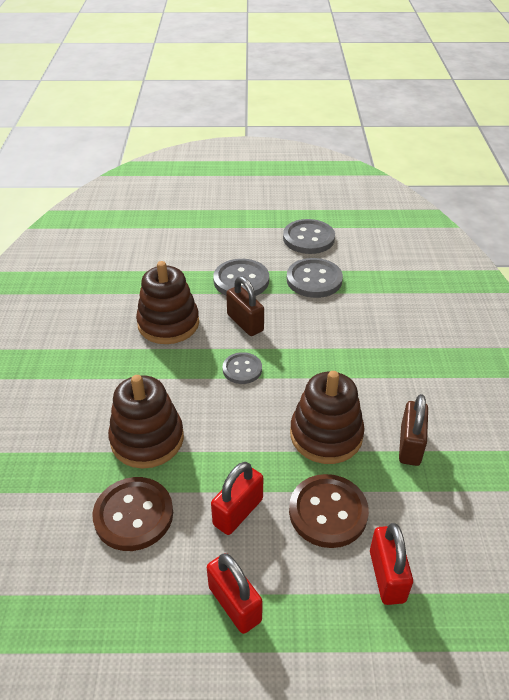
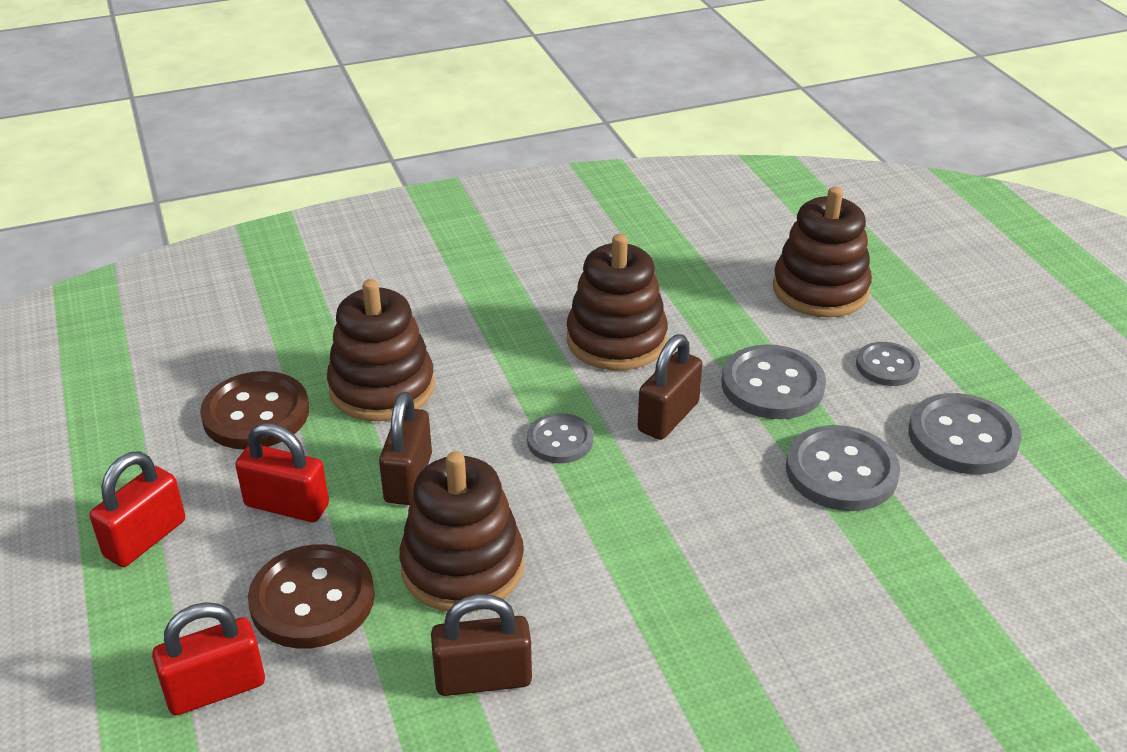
camera: 70 degrees right, 5 degrees down
none -> brown padlock [379,392,432,505]
none -> brown stacking toy [773,187,872,318]
none -> grey button [856,342,920,386]

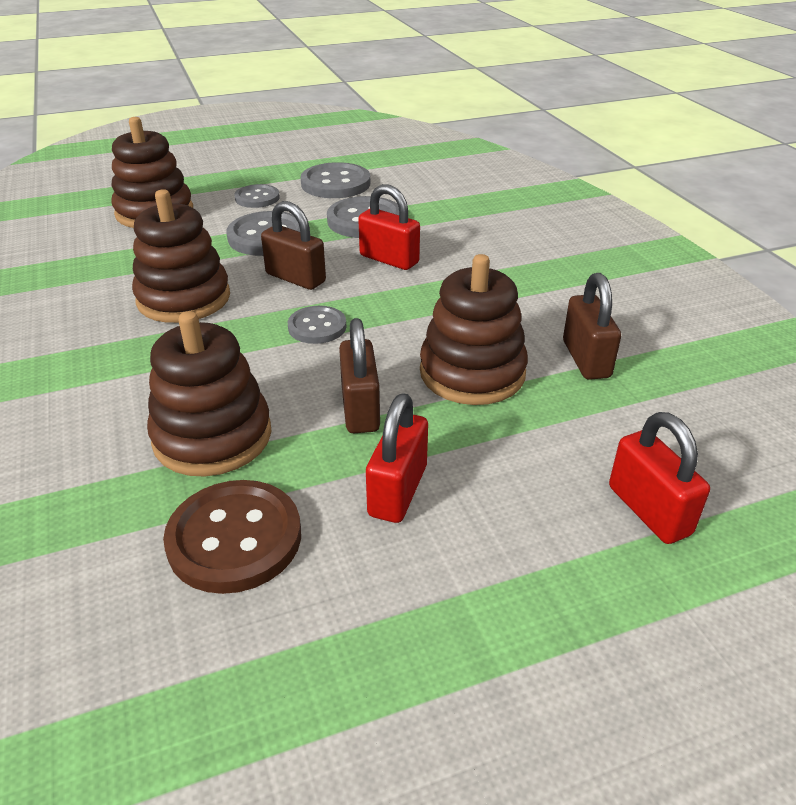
camera: 90 degrees left, 0 degrees up
red padlock [90,451,185,567] -> red padlock moved to [358,184,420,270]
brown button [248,544,375,649] -> none
brown padlock [379,392,432,505] -> brown padlock turned 75 degrees clockwise [339,318,380,433]

